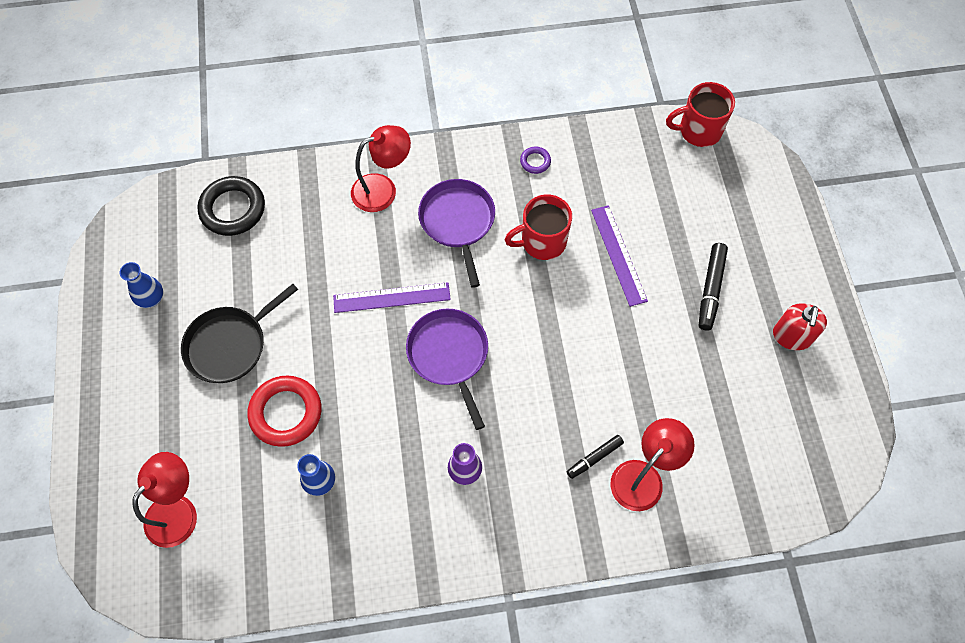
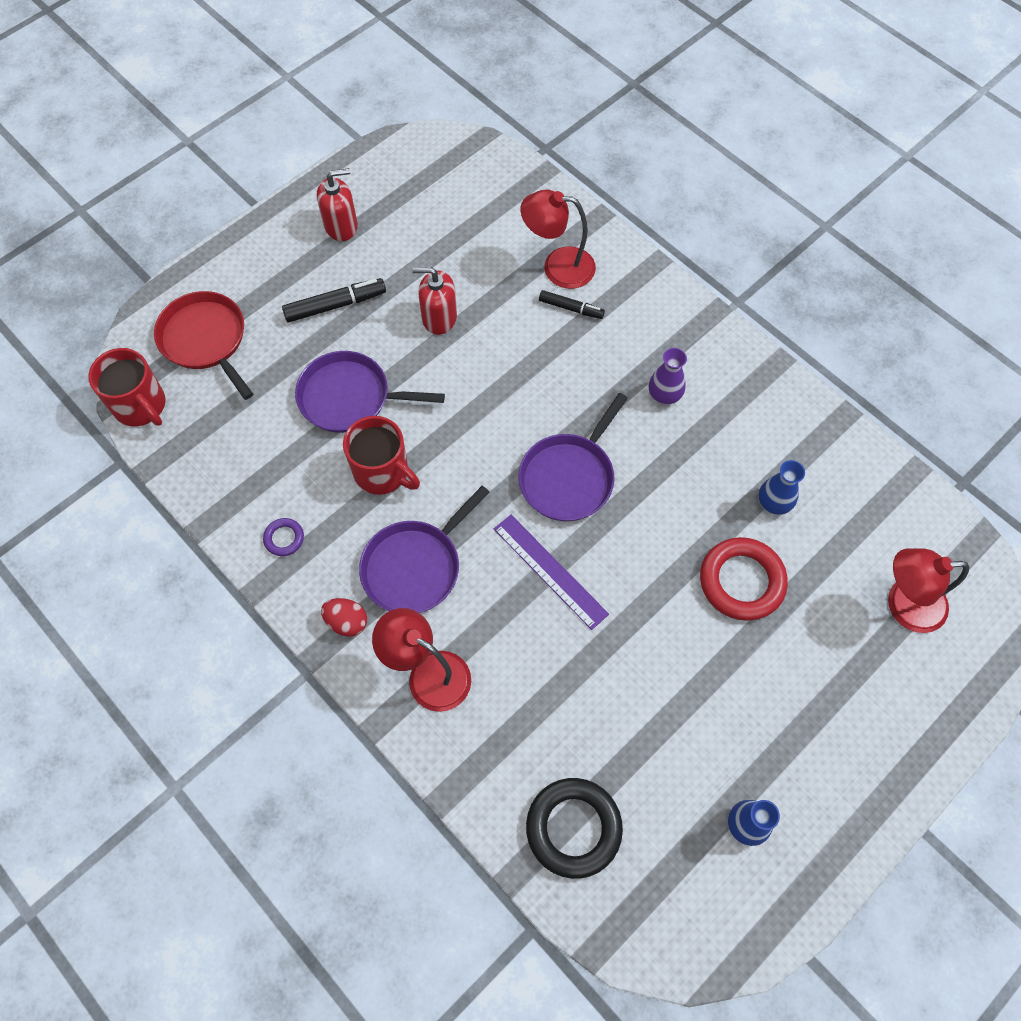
camera: 125 degrees left, 0 degrees up
black pan [181,284,298,383] -> none
purple ruler [591,205,648,307] -> purple pan [295,351,445,433]
none -> red pan [154,291,253,400]
none -> red egg [321,598,367,636]
none -> red soap dispenser [412,267,457,335]

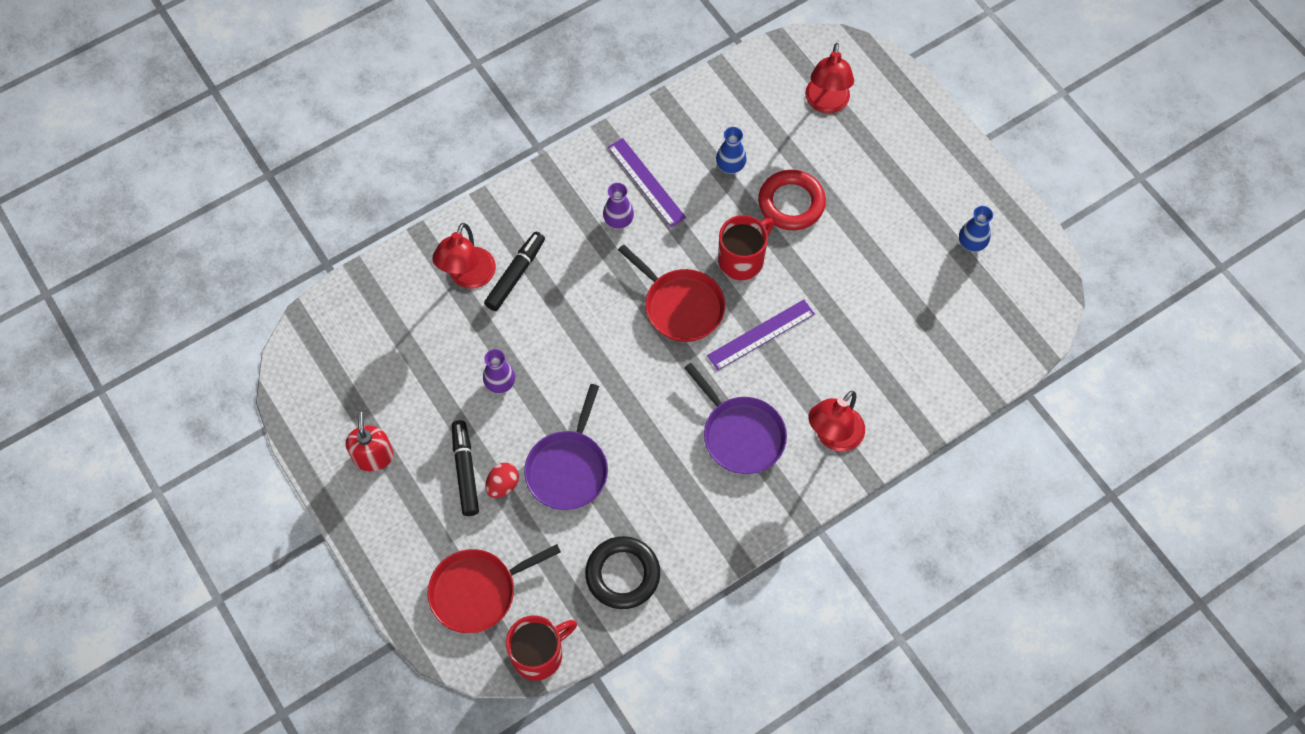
camera: 80 degrees left, 0 degrees up
purple ring [263,518,304,556] -> none
red egg [321,598,367,636] -> red egg moved to [485,463,519,498]
red mug [343,416,420,495] -> red mug moved to [718,215,774,280]
red soap dispenser [412,267,457,335] -> purple vase [483,349,515,394]
purple pan [518,393,628,521] -> red pan [618,244,725,342]
black ring [526,778,623,879] -> black ring moved to [585,536,660,609]
black marker [539,290,605,319] -> black marker [484,232,545,311], size x1.55
none -> purple ruler [608,138,686,227]

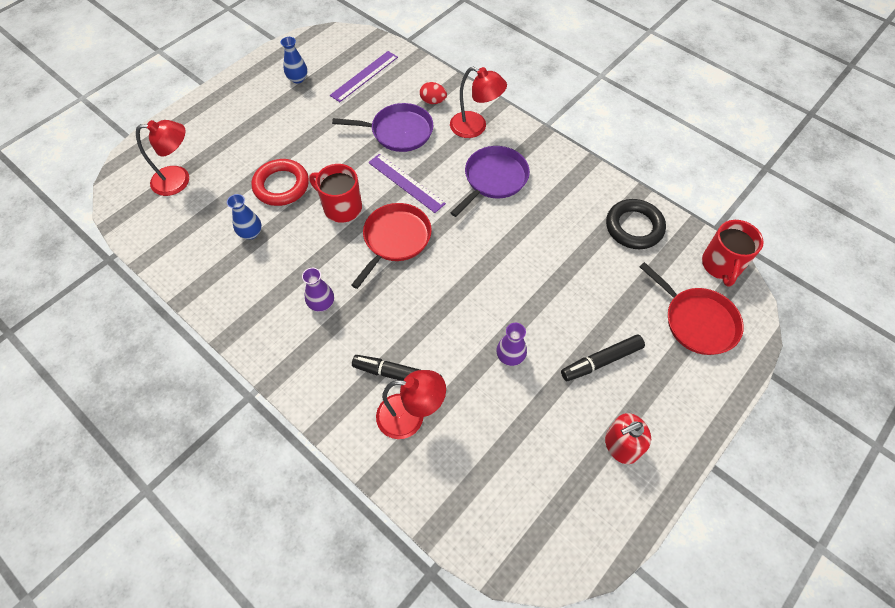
camera: 105 degrees left, 5 degrees down
red egg [485,463,519,498] -> red egg moved to [420,82,447,104]
red mug [506,615,577,681] -> red mug turned 120 degrees counterclockwise [702,220,764,287]
purple pan [524,384,608,510] -> purple pan moved to [332,103,433,152]
purple ruler [608,138,686,227] -> purple ruler moved to [330,51,398,102]

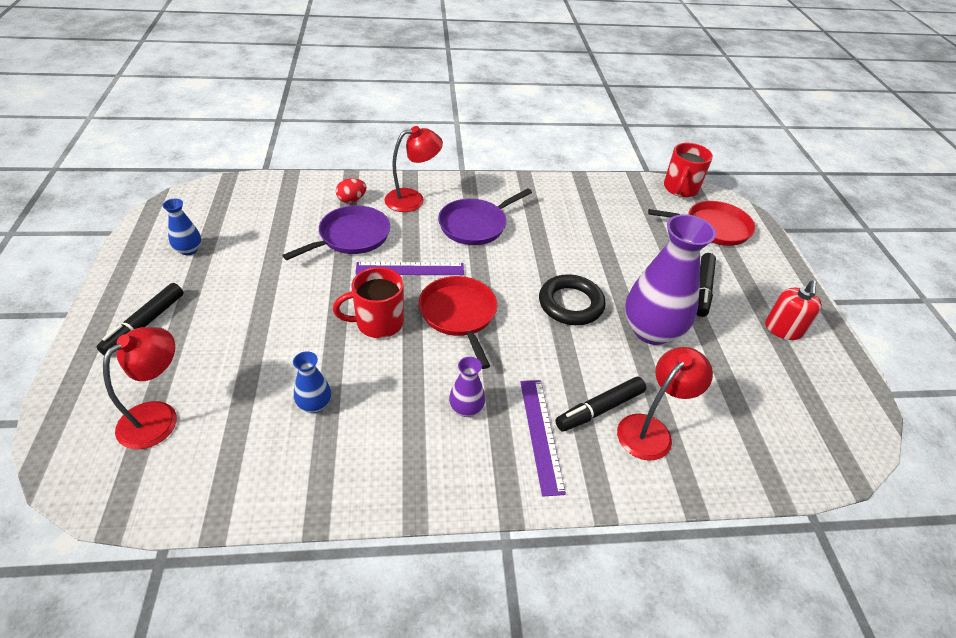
camera: 50 degrees left, 15 degrees down
red ring [252,159,309,206] -> none
purple ruler [330,51,398,102] -> purple ruler moved to [520,380,566,497]
purple pan [451,146,530,217] -> purple pan turned 120 degrees counterclockwise [438,188,532,245]
purple vase [496,323,527,366] -> purple vase [625,214,716,345], size x2.16
black ring [606,199,666,249] -> black ring moved to [539,274,606,325]
red mug [702,220,764,287] -> red mug turned 60 degrees clockwise [664,143,713,197]
none -> black marker [97,283,184,355]

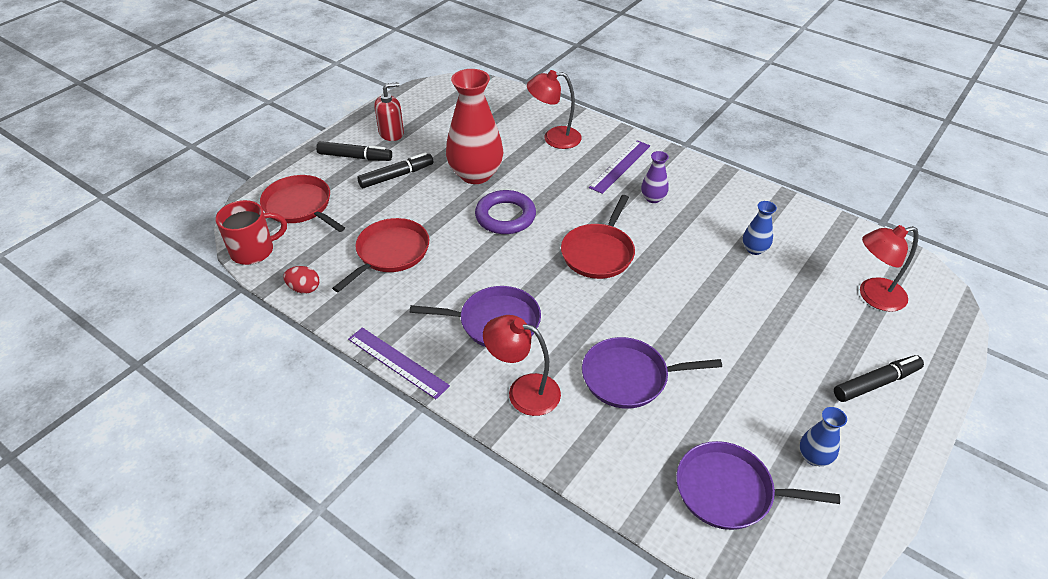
camera: 135 degrees left, 0 degrees up
red mug [333,267,404,338] -> none
red egg [336,178,367,203] -> red egg moved to [283,266,320,294]
purple ruler [355,262,464,275] -> purple ruler moved to [348,327,450,399]
black ring [539,274,606,325] -> purple ring [475,190,536,234]
black marker [555,377,646,432] -> black marker moved to [316,141,392,161]
purple vase [625,214,716,345] -> red vase [446,69,503,184]
none -> red pan [332,218,429,292]
none -> purple pan [676,441,840,530]

